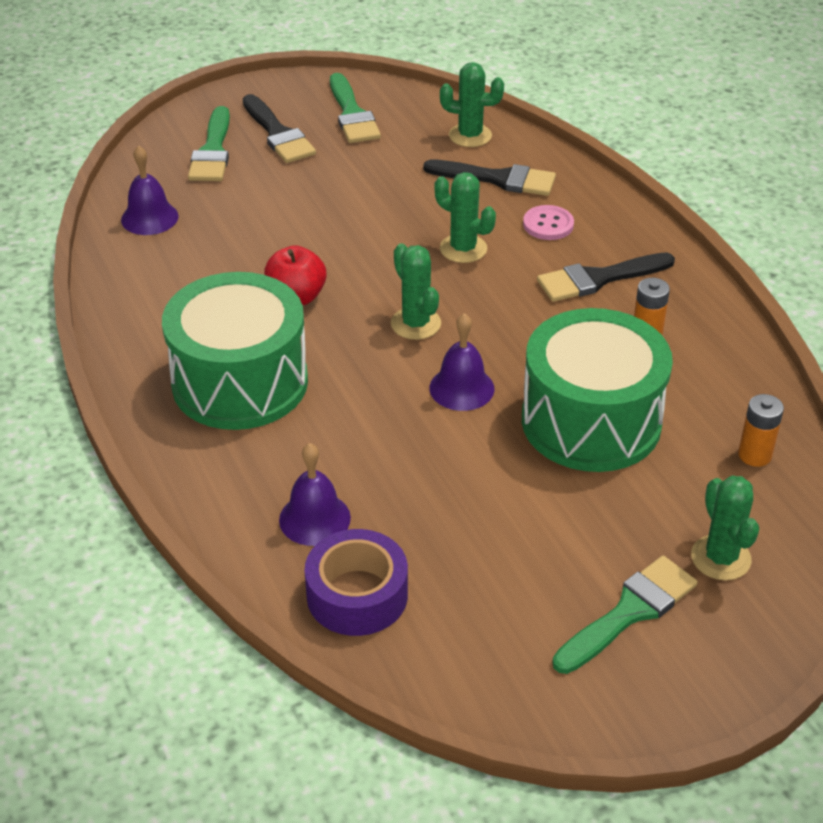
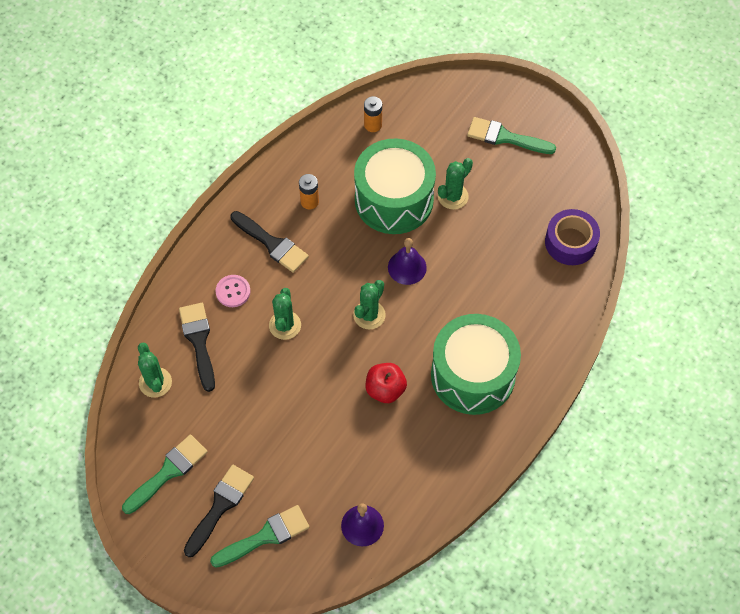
camera: 120 degrees left, 20 degrees up
purple bell [279,443,351,546] -> none
green cactus [691,476,759,580] -> green cactus moved to [438,158,473,210]

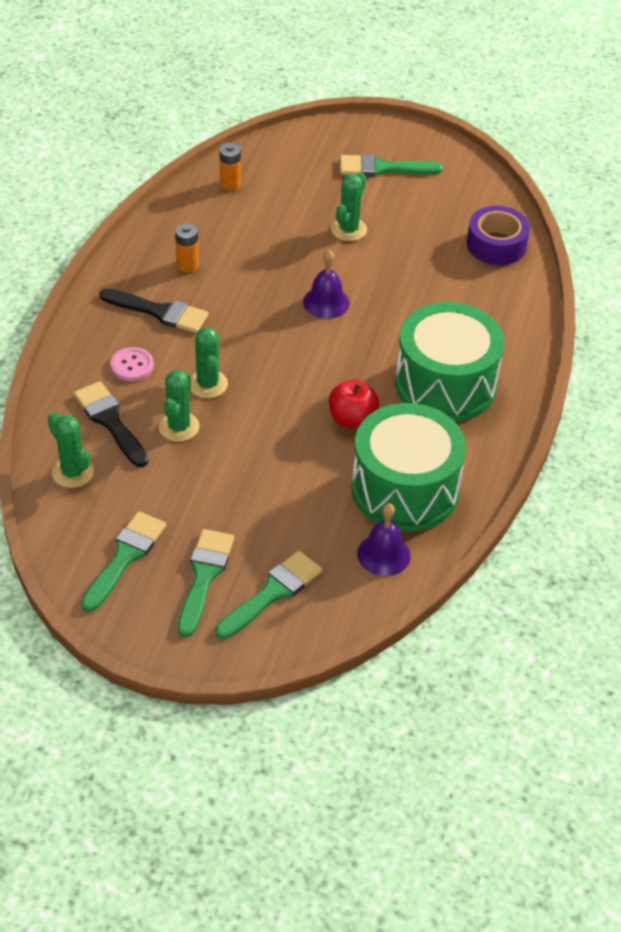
camera: 20 degrees left, 15 degrees down
black brush [184,465,254,557] -> green brush [178,529,234,637]
green cactus [353,280,386,329] -> green cactus moved to [159,370,200,442]
green drum [354,138,436,234] -> green drum moved to [352,403,466,531]

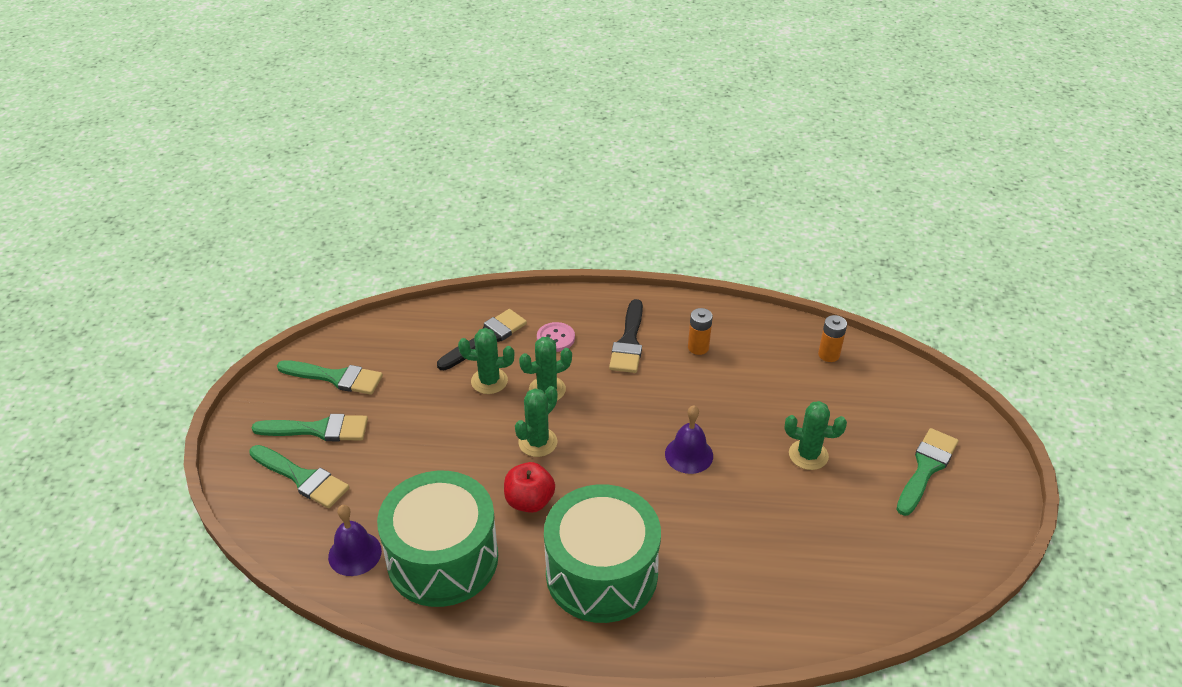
camera: 80 degrees right, 5 degrees down
green cactus [48,412,94,488] -> green cactus moved to [515,386,557,457]
green brush [340,154,443,177] -> green brush turned 45 degrees clockwise [896,428,958,516]
purple tape [467,206,530,265] -> none

